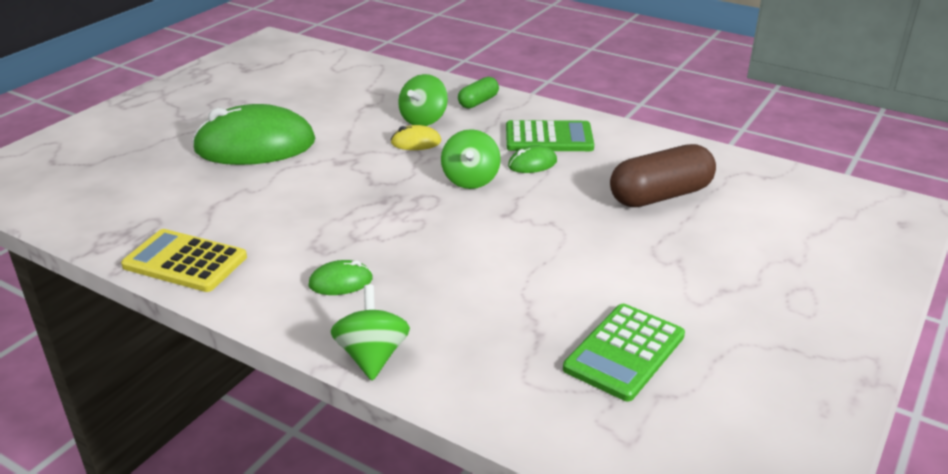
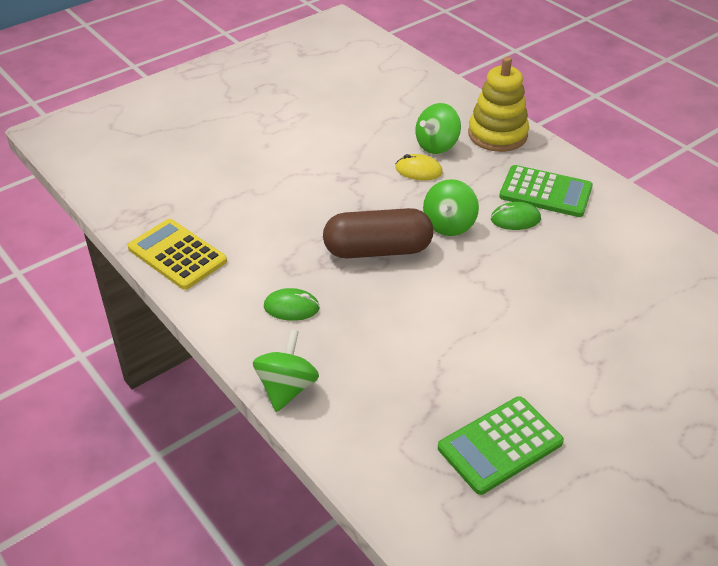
camera: 20 degrees right, 10 degrees up
green mouse [192,104,315,165] -> none
green capsule [458,77,499,109] -> yellow stacking toy [468,57,529,152]
brown capsule [610,144,716,207] -> brown capsule moved to [323,208,433,258]

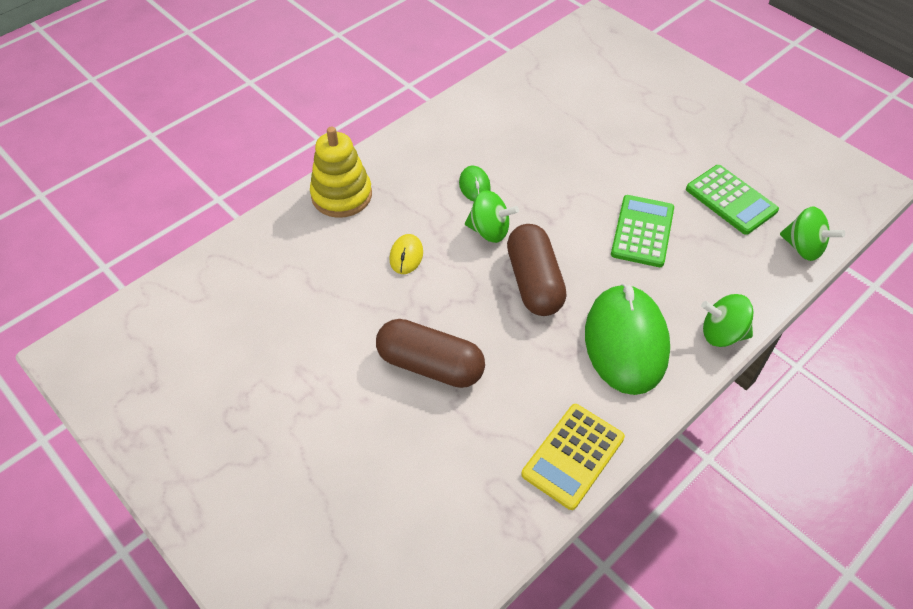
camera: 95 degrees left, 10 degrees up
green mouse [264,288,320,321] -> green mouse [585,284,670,395], size x2.35
green spinning top [415,103,461,154] -> green spinning top moved to [780,206,845,261]
green calculator [499,165,593,217] -> green calculator moved to [611,195,674,267]
none -> brown capsule [376,319,485,388]

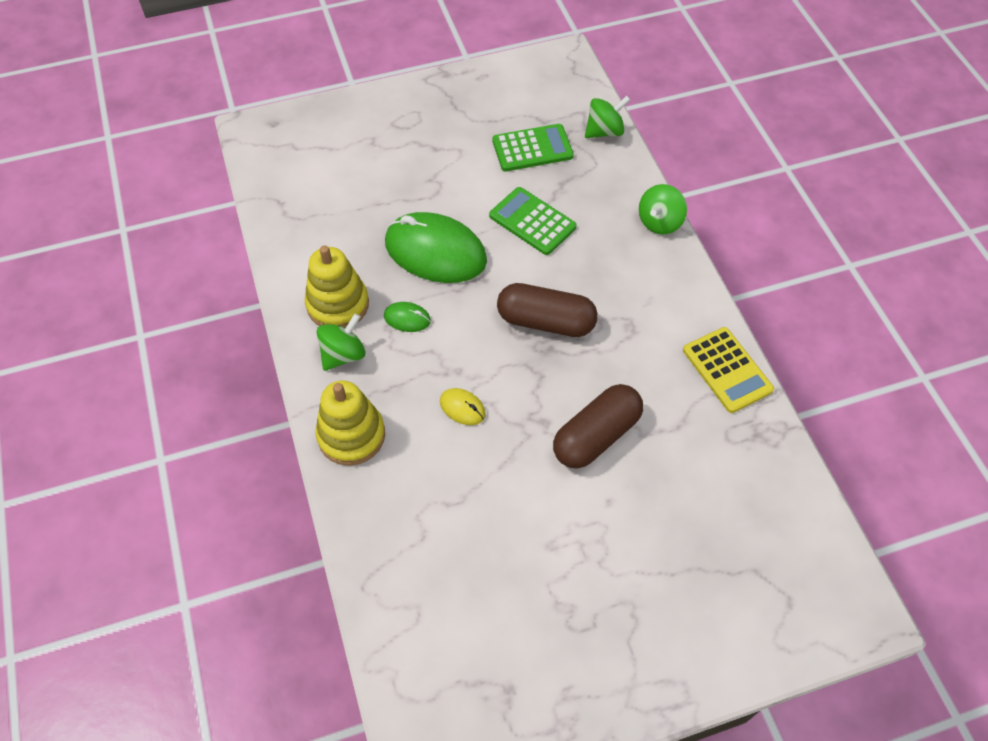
camera: 65 degrees left, 5 degrees up
green spinning top [465,190,519,243] -> green spinning top moved to [316,313,366,371]
green mouse [585,284,670,395] -> green mouse moved to [385,212,487,283]
none -> yellow stacking toy [305,245,369,328]

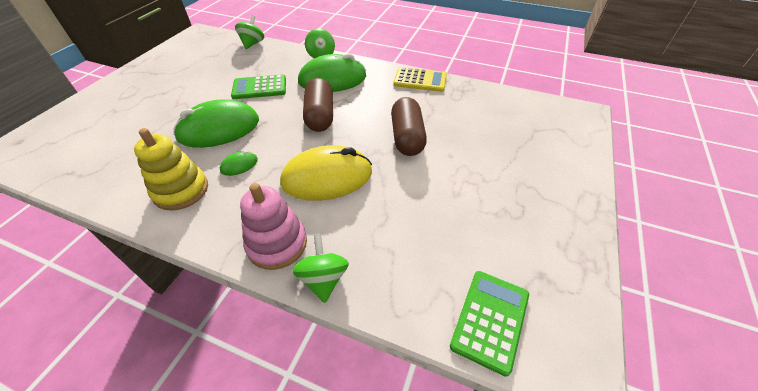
camera: 50 degrees left, 10 degrees down
green spinning top [316,313,366,371] -> green spinning top moved to [293,234,349,303]
yellow stacking toy [316,380,385,466] -> pink stacking toy [240,183,307,270]
yellow mouse [440,388,486,425] -> yellow mouse [280,145,372,201], size x2.35
green calculator [492,124,574,172] -> green calculator moved to [450,271,529,377]
brown capsule [497,283,598,337] -> brown capsule turned 60 degrees counterclockwise [303,78,333,132]
none -> green mouse [298,53,366,92]

